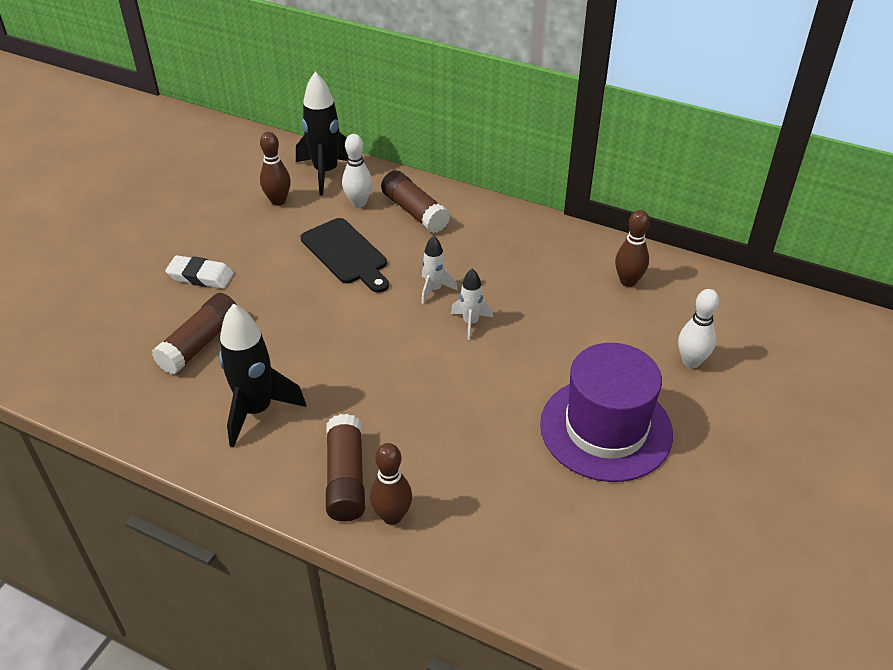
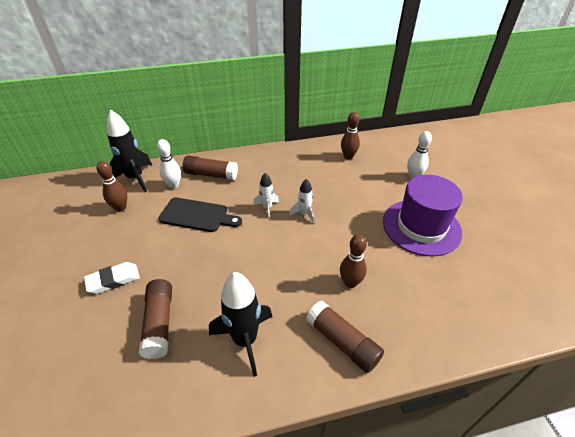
camera: 40 degrees left, 0 degrees up
brown bowling pin [370,443,412,525] -> brown bowling pin moved to [340,235,367,288]

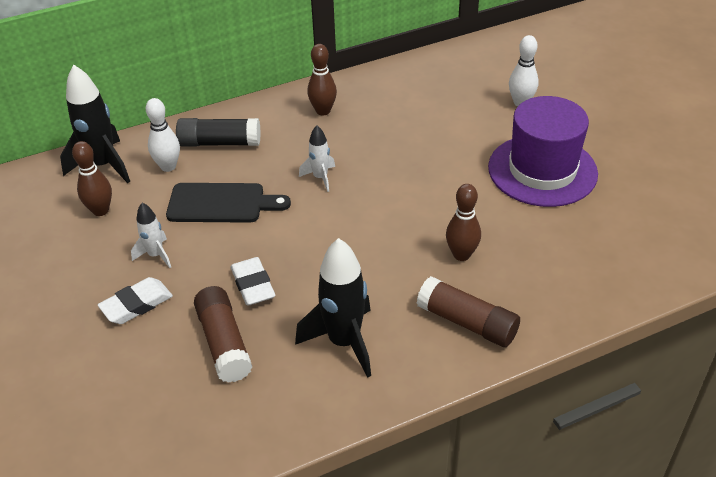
camera: 10 degrees left, 0 degrees up
brown glue stick [182,156,238,180] -> black glue stick [176,118,261,147]
white rocket [289,179,314,223] -> white rocket moved to [131,203,171,268]
brown bowling pin [341,112,360,159] -> brown bowling pin moved to [307,44,337,116]
none -> white eraser [231,257,276,306]

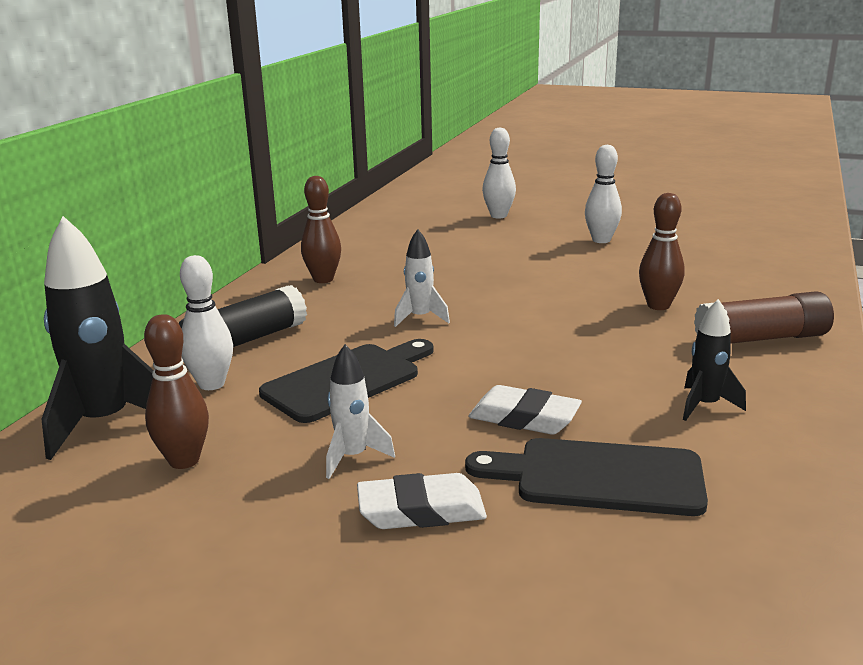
camera: 45 degrees left, 20 degrees down
white eraser [98,277,173,324] -> white eraser turned 75 degrees clockwise [357,473,487,529]
brown glue stick [194,286,252,383] -> black cutting board [465,438,708,516]
black rocket [295,238,371,378] -> black rocket [683,299,746,421], size x0.54
purple hat [488,96,598,207] -> white bowling pin [585,145,622,243]

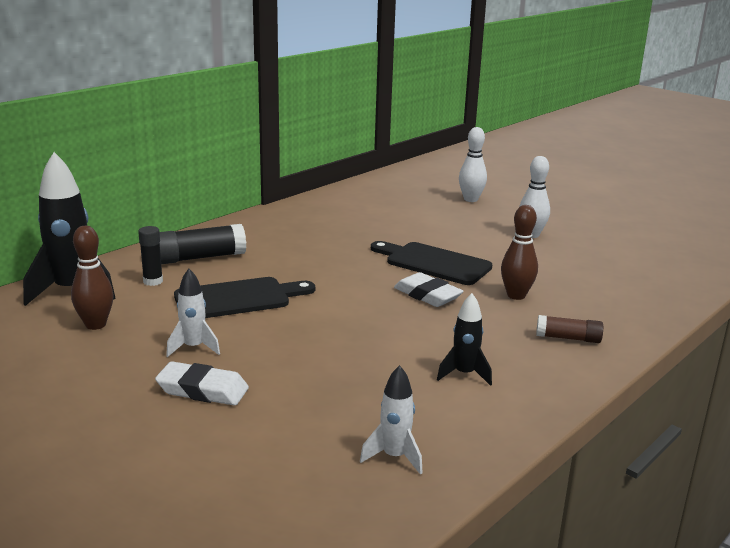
camera: 20 degrees right, 0 degrees up
white bowling pin [180,255,233,390] -> black glue stick [138,226,163,286]
brown bowling pin [301,176,341,283] -> none
white rocket [394,229,450,327] -> white rocket moved to [360,365,423,475]
black cutting board [465,438,708,516] -> black cutting board moved to [371,241,492,285]
white eraser [469,385,582,434] -> white eraser moved to [394,272,464,307]
brown glue stick [694,291,834,344] -> brown glue stick [536,315,603,343], size x0.59

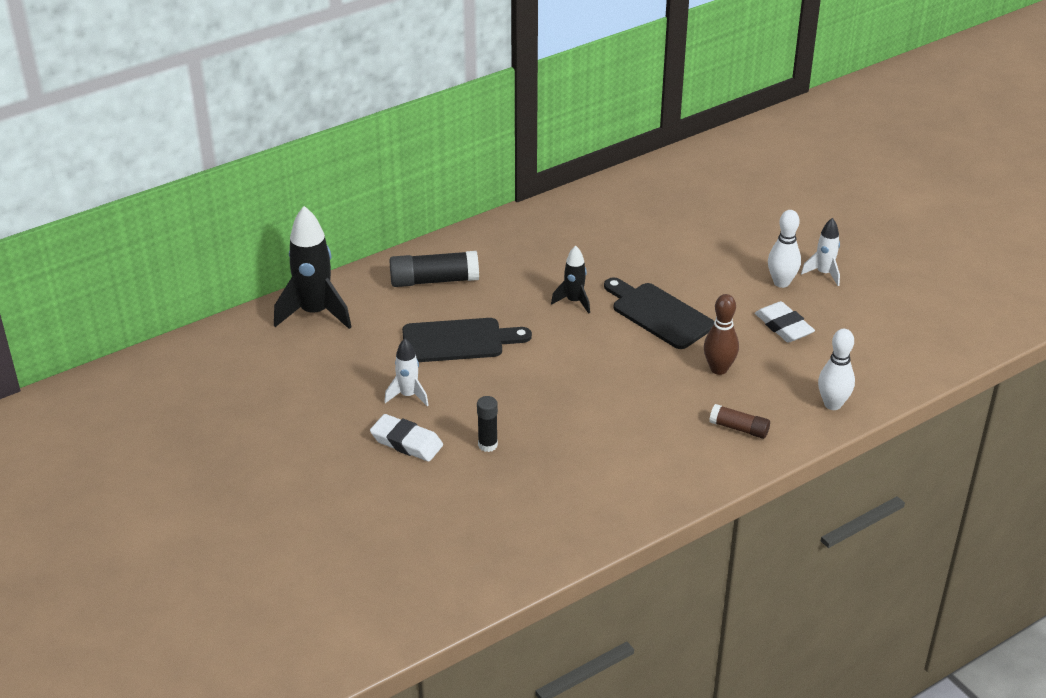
camera: 15 degrees right, 15 degrees up
brown bowling pin [71,226,114,330] -> none
black glue stick [138,226,163,286] -> black glue stick moved to [477,396,498,452]
white rocket [360,365,423,475] -> white rocket moved to [801,218,840,286]
white eraser [394,272,464,307] -> white eraser moved to [755,301,815,343]
black rocket [437,293,492,386] -> black rocket moved to [551,245,590,314]
white bowling pin [459,127,487,202] -> white bowling pin moved to [818,329,855,410]

